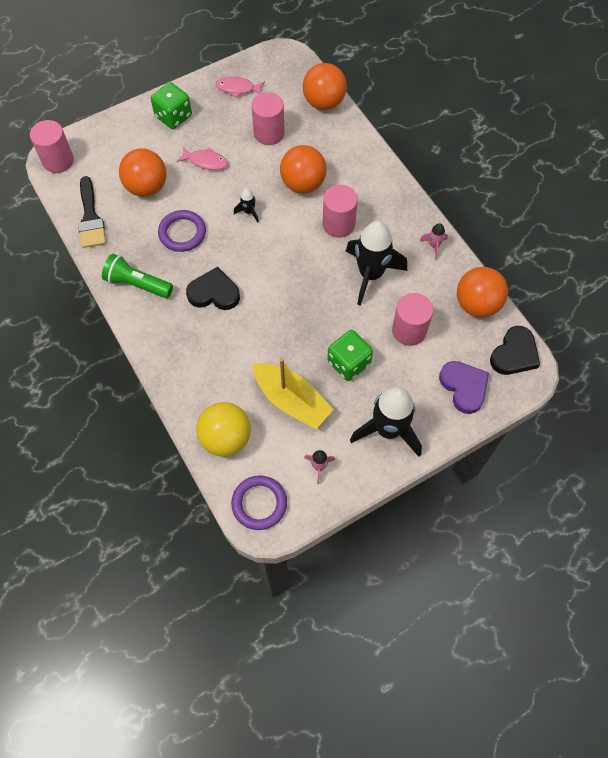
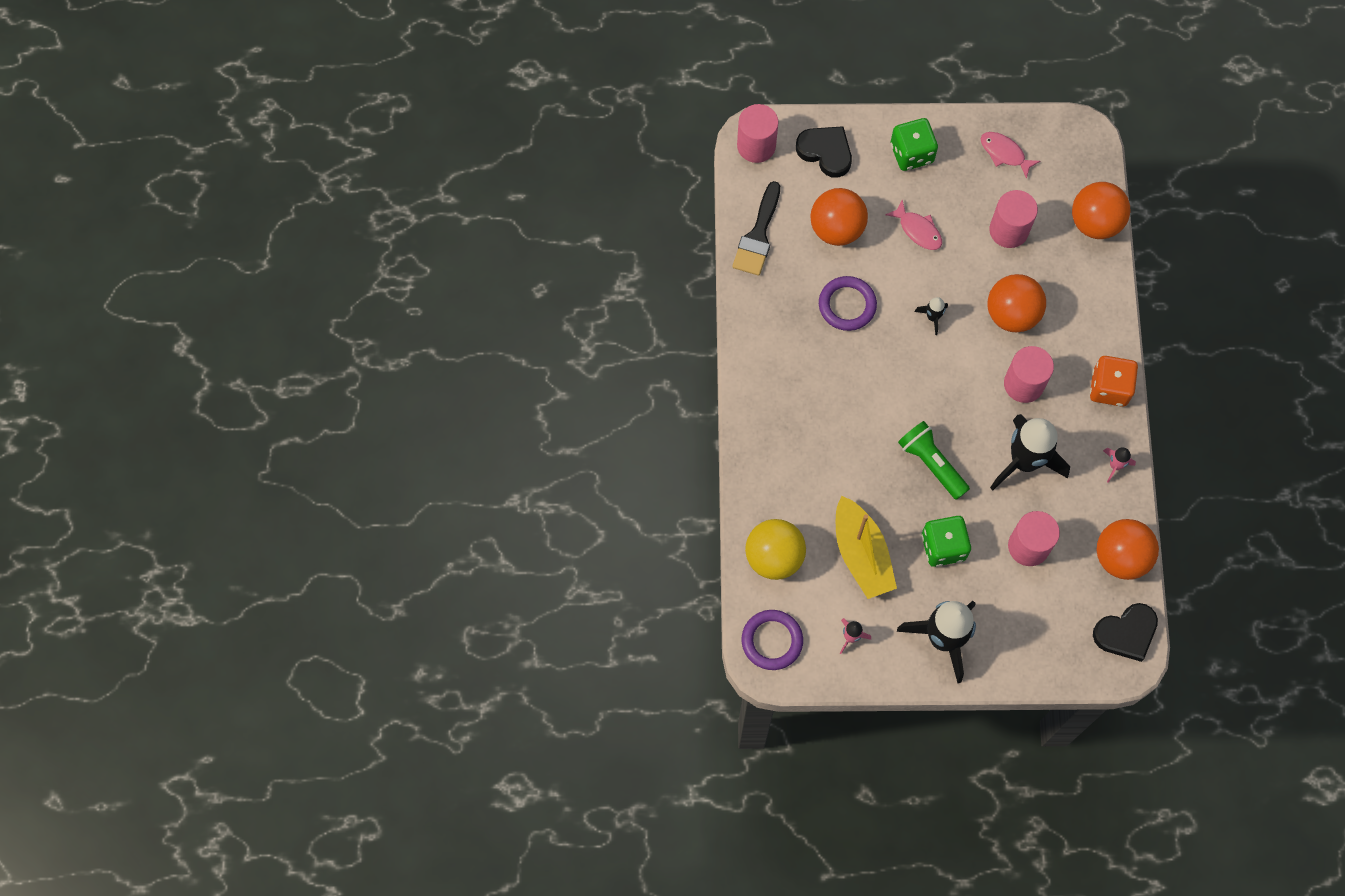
camera: 30 degrees right, 5 degrees up
green flashlight [102,254,173,298] -> green flashlight moved to [898,421,970,500]
black heart [186,267,240,310] -> black heart moved to [796,126,852,178]
purple heart [439,361,489,414] -> none
none -> orange dice [1090,356,1138,407]

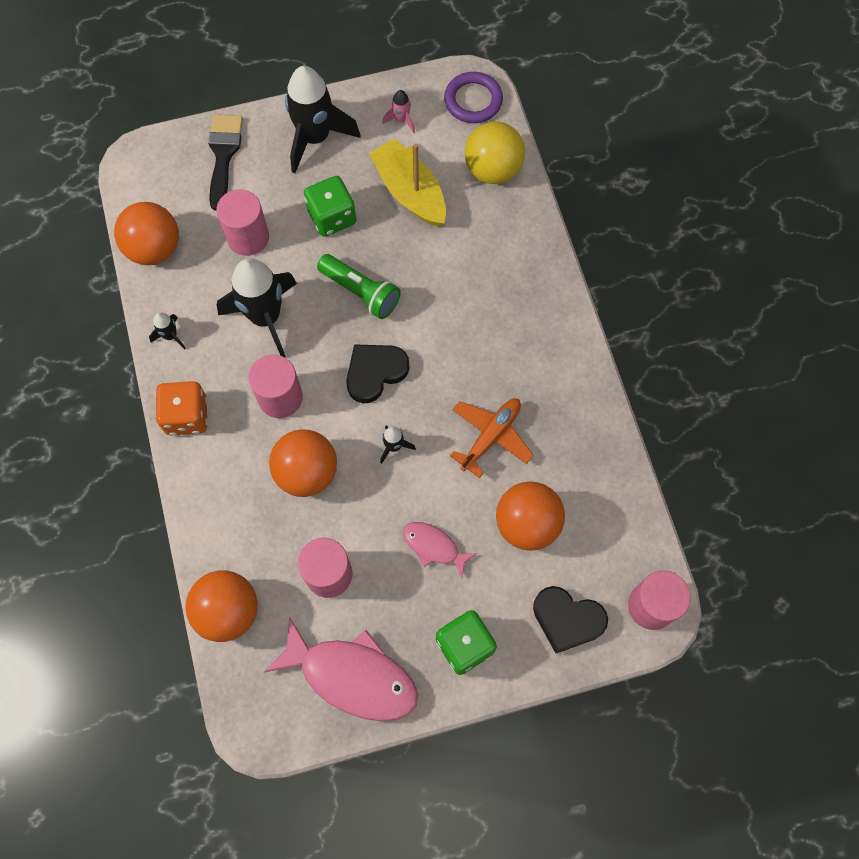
camera: 165 degrees right, 0 degrees up
black brush [732,181,780,276] -> black brush moved to [208,114,243,210]
purple ring [819,276,877,331] -> orange plane [450,399,534,478]
pink fish [981,132,1040,179] -> pink fish [264,617,418,721], size x1.93
black heart [1093,603,1158,662] -> black heart moved to [346,344,410,403]
pink rocket [1103,447,1136,483] -> black rocket [149,313,186,350]

